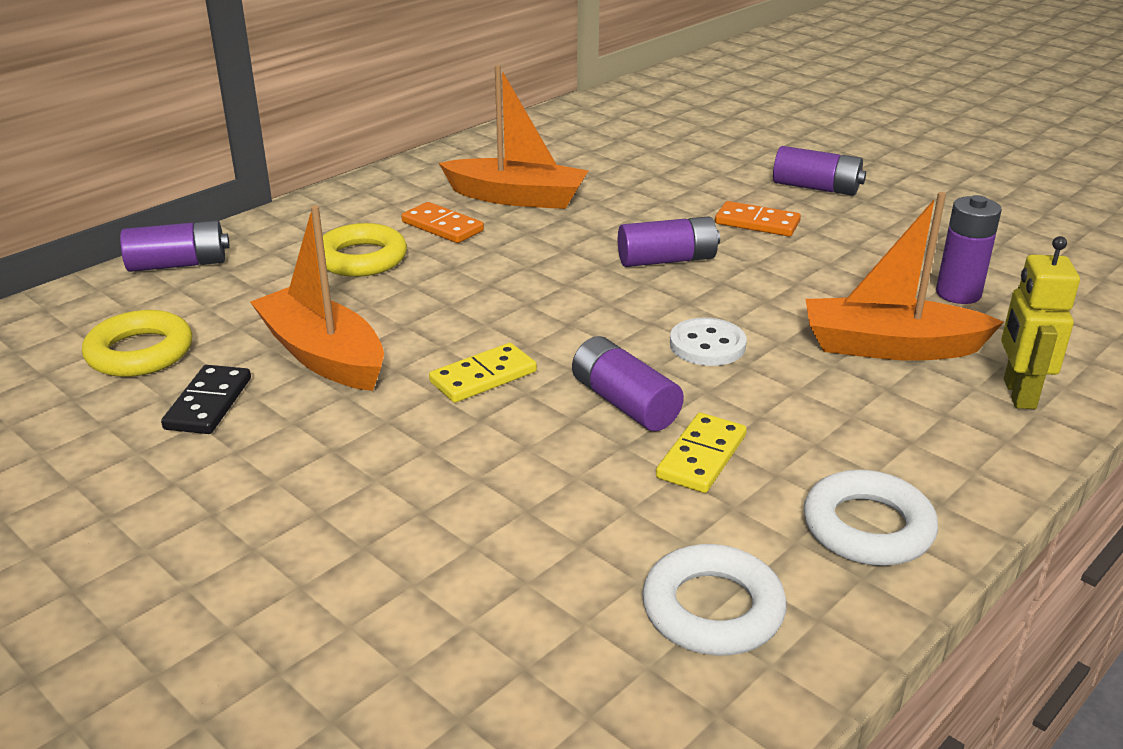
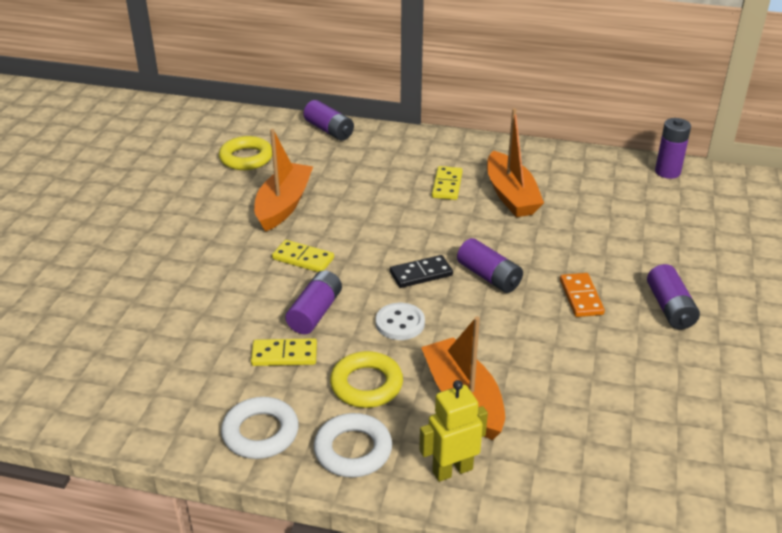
camera: 60 degrees right, 5 degrees up
black domino [161,365,251,434] -> black domino moved to [390,255,453,288]
yellow ring [323,223,407,277] -> yellow ring moved to [330,351,403,408]
orange domino [401,202,484,243] -> yellow domino [432,166,463,200]
white ring [642,544,787,655] -> white ring moved to [314,413,392,477]
purple battery [936,195,1002,304] -> purple battery moved to [655,118,691,179]

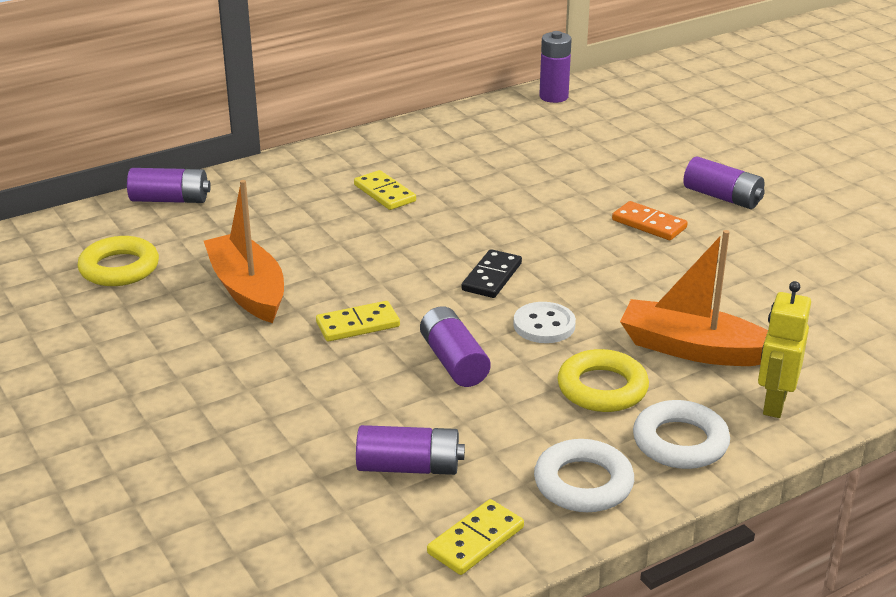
camera: 45 degrees left, 5 degrees down
yellow domino [251,338,317,366] -> yellow domino moved to [427,499,524,575]
purple battery [457,238,523,293] -> purple battery moved to [356,425,465,475]
orange boat [487,108,544,217] -> none

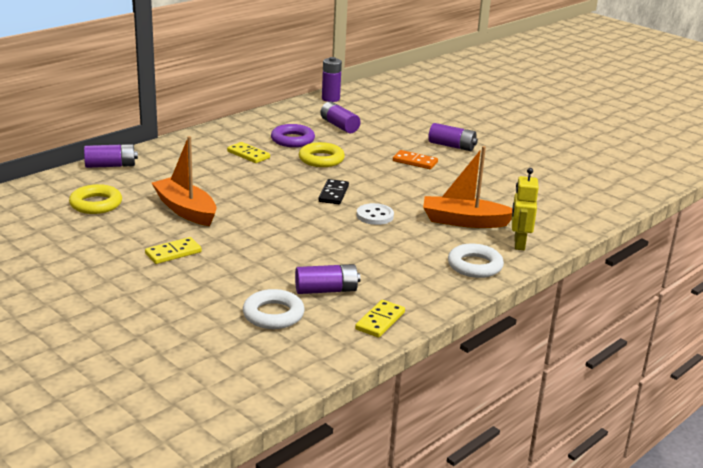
camera: 15 degrees left, 5 degrees down
yellow domino [316,301,400,342] -> yellow domino moved to [145,237,202,264]
purple battery [420,306,491,387] -> purple battery moved to [321,102,361,133]
white ring [534,439,634,512] -> white ring moved to [243,289,305,329]
yellow ring [558,349,649,412] -> yellow ring moved to [299,142,345,167]
none -> purple ring [271,124,315,147]

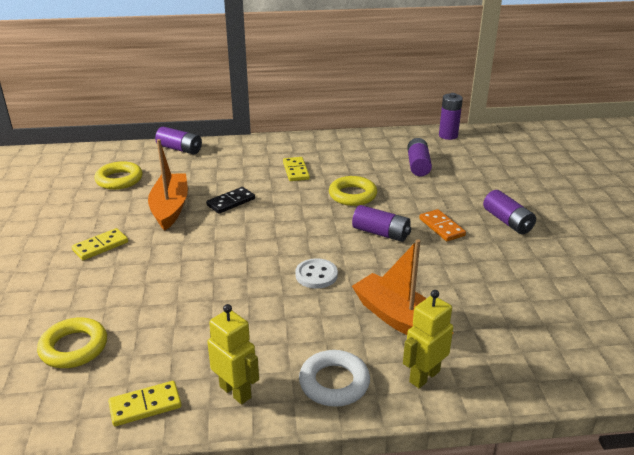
camera: 40 degrees right, 5 degrees up
yellow domino [145,237,202,264] -> yellow domino turned 45 degrees counterclockwise [72,228,128,260]
white ring [243,289,305,329] -> yellow ring [37,317,107,368]
purple ring [271,124,315,147] -> none
purple battery [295,264,360,294] -> purple battery moved to [352,205,411,242]
black domino [319,179,349,204] -> black domino moved to [206,187,255,214]
none -> yellow robot [207,304,259,404]

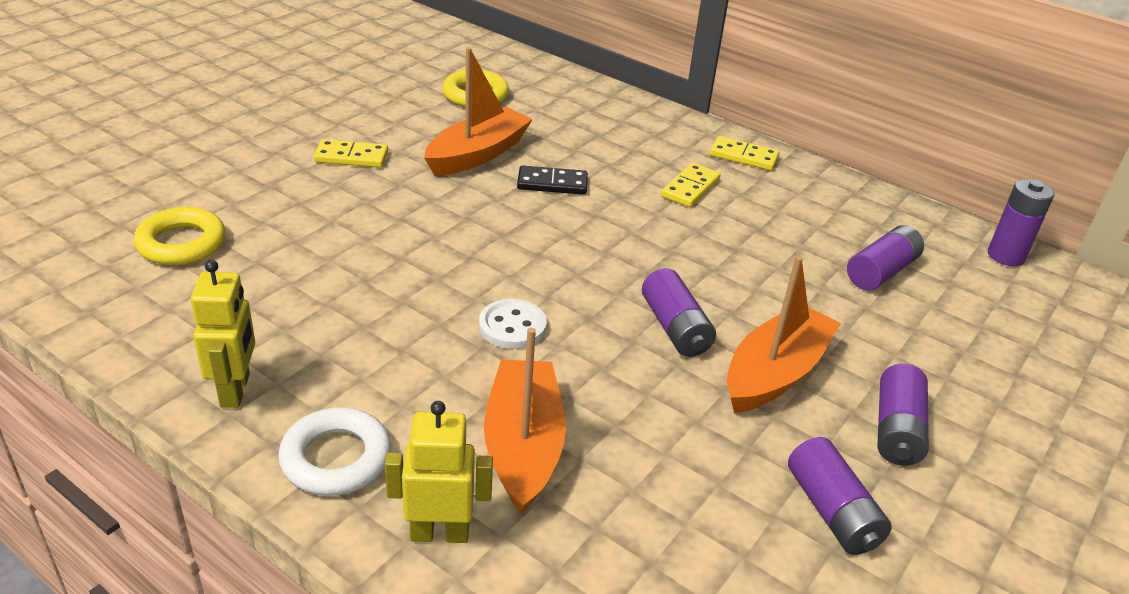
camera: 40 degrees right, 5 degrees up
yellow domino [108,381,181,426] -> yellow domino moved to [710,136,779,170]
purple battery [155,127,202,154] -> purple battery moved to [788,437,892,555]
yellow ring [329,176,377,206] -> none
orange domino [419,209,466,241] -> orange boat [727,256,841,413]

